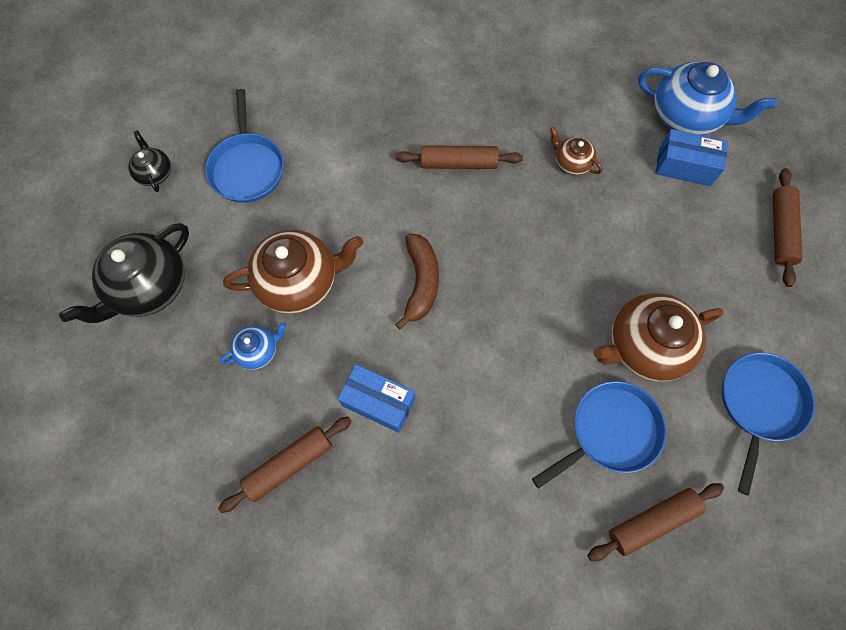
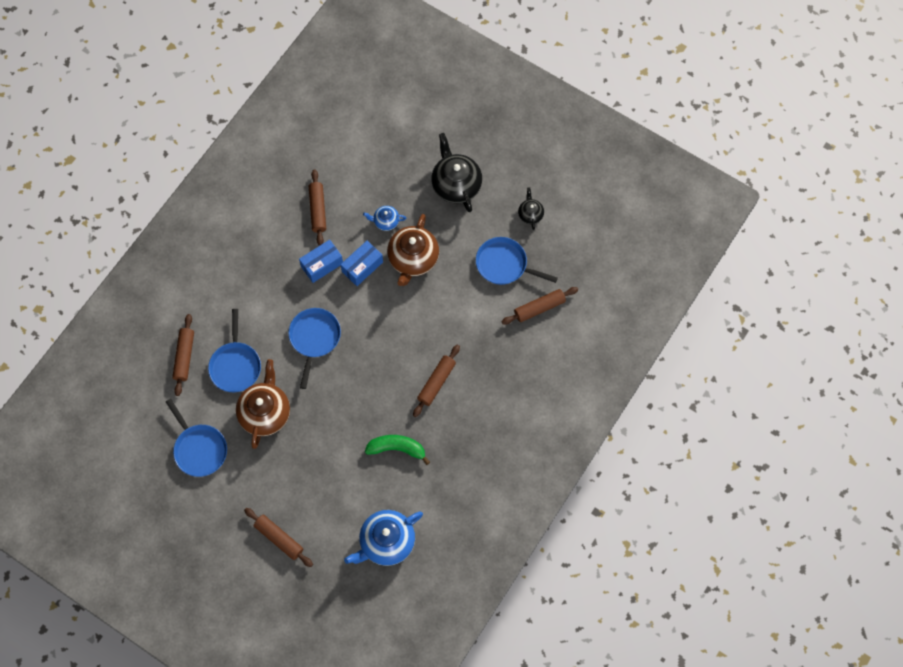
camera: 120 degrees right, 0 degrees up
black teapot [128,130,171,192] -> black teapot turned 105 degrees counterclockwise [518,187,544,230]
blue teapot [220,323,287,370] -> blue teapot turned 90 degrees clockwise [363,206,406,231]
brown banana [395,234,439,330] -> none
brown teapot [550,127,603,175] -> green banana [365,435,430,465]
blue box [655,129,728,186] -> blue box moved to [341,241,383,286]
none -> blue pan [289,308,341,389]
none -> brown rolling pin [501,287,578,325]

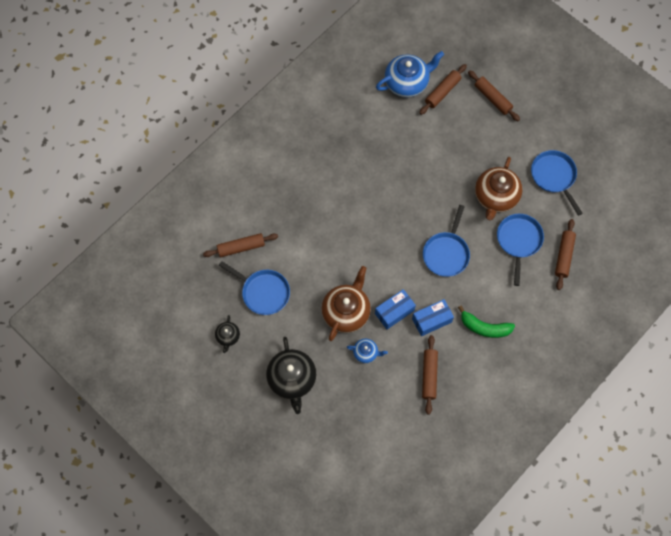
camera: 170 degrees left, 0 degrees up
green banana [365,435,430,465] -> green banana moved to [458,305,515,338]
brown rolling pin [413,345,460,417] -> brown rolling pin moved to [420,64,467,115]

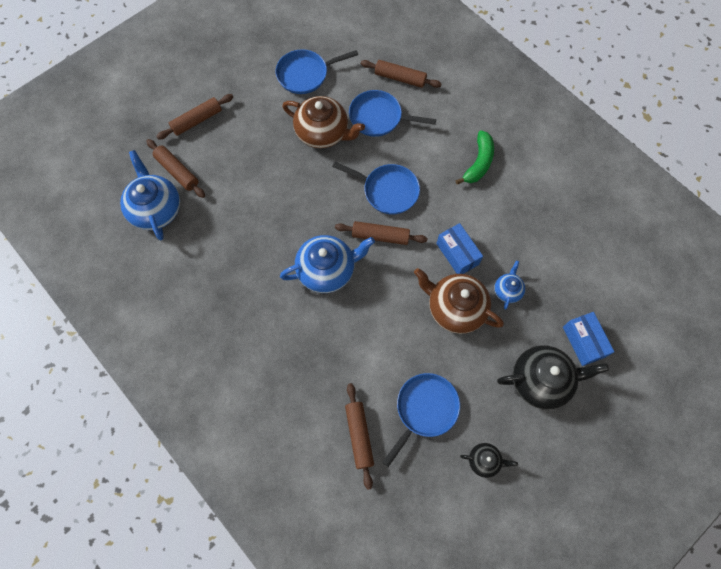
camera: 85 degrees left, 0 degrees up
blue box [412,299,454,336] -> blue box moved to [563,312,614,366]
brown rolling pin [422,335,438,414] -> brown rolling pin moved to [335,221,428,245]
none -> blue teapot [280,235,375,293]

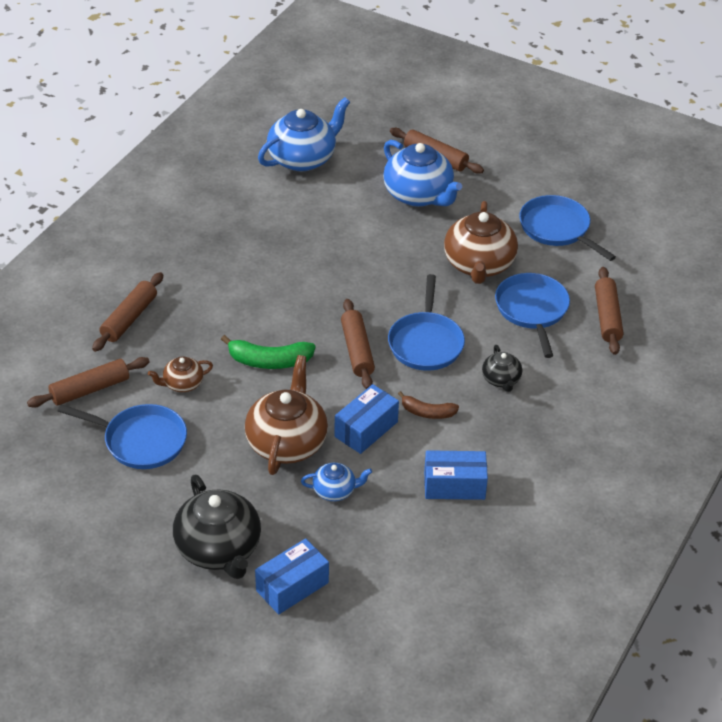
camera: 70 degrees right, 25 degrees down
brown rolling pin [146,139,205,198] -> brown rolling pin moved to [92,272,163,352]
blue teapot [280,235,375,293] -> blue teapot moved to [383,140,462,207]
green banana [455,130,494,184] -> green banana moved to [221,335,315,369]
black teapot [460,443,518,478] -> black teapot moved to [482,345,522,392]
none -> brown teapot [148,356,213,392]
none -> brown banana [398,391,459,419]
none -> blue box [424,450,488,500]

